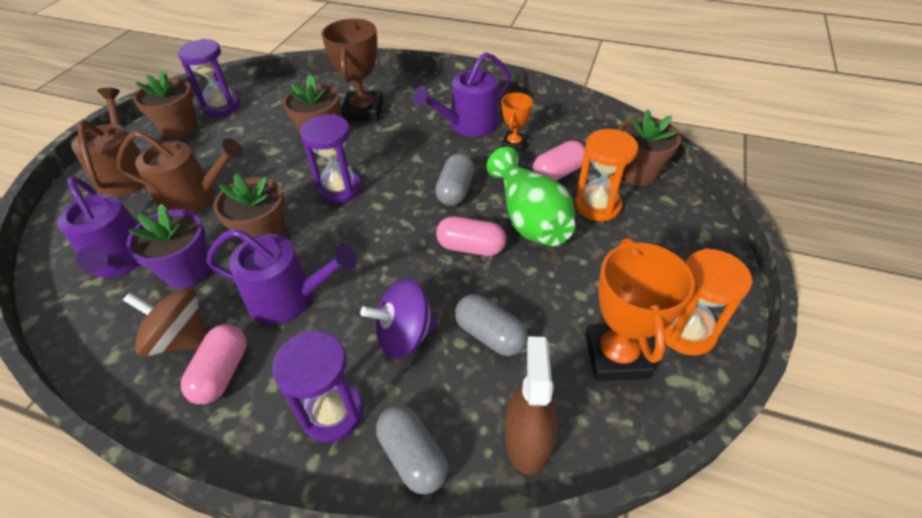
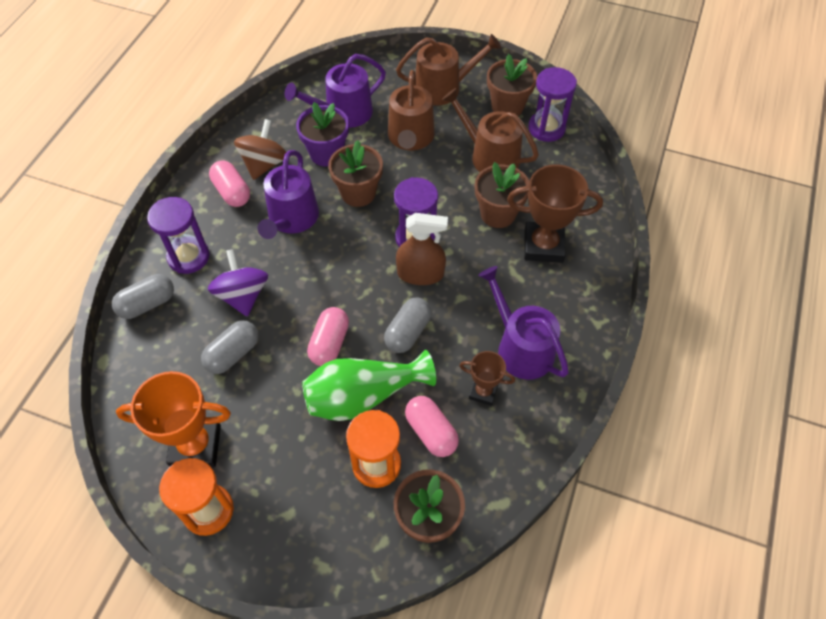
camera: 90 degrees right, 10 degrees up
pink capsule [181,324,247,404] -> pink capsule turned 45 degrees clockwise [209,160,250,207]
grey capsule [435,153,474,206] -> grey capsule turned 75 degrees counterclockwise [384,298,432,353]
orange trophy [502,93,533,152] -> brown trophy [459,351,515,406]
brown spray bottle [505,336,558,475] -> brown spray bottle moved to [396,213,448,285]
none -> brown watering can [442,88,539,172]

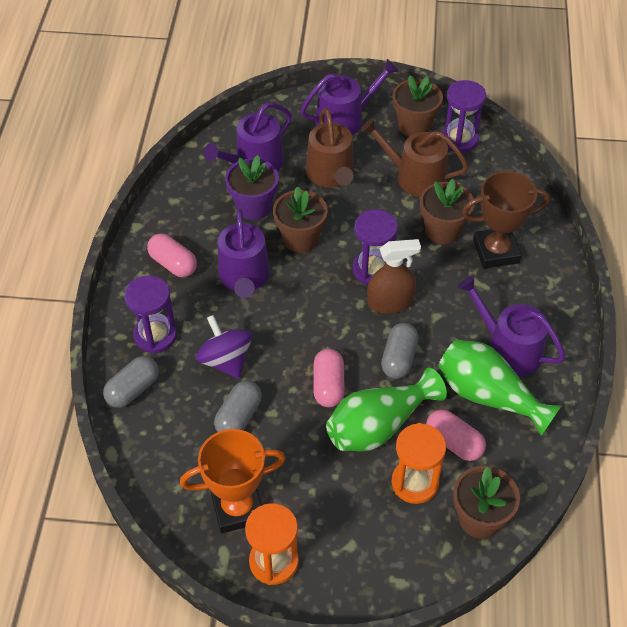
camera: 15 degrees left, 5 degrees down
brown spinning top [234,119,287,180] -> none
brown watering can [396,34,501,106] -> purple watering can [301,59,399,135]
brown trophy [459,351,515,406] -> green vase [438,339,561,436]

